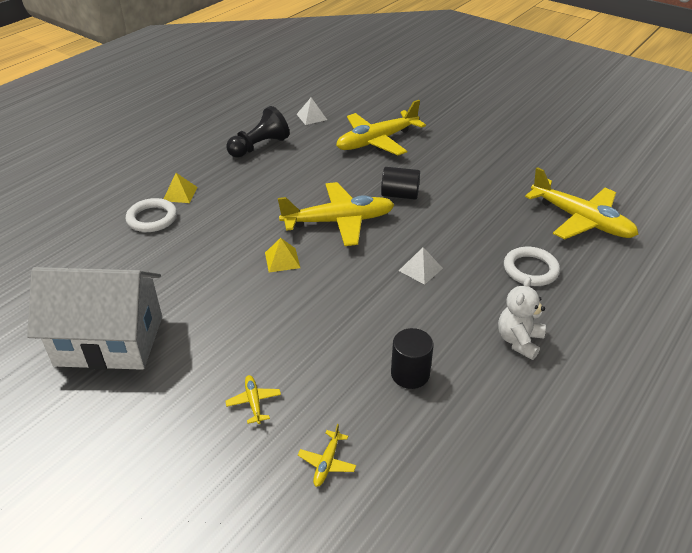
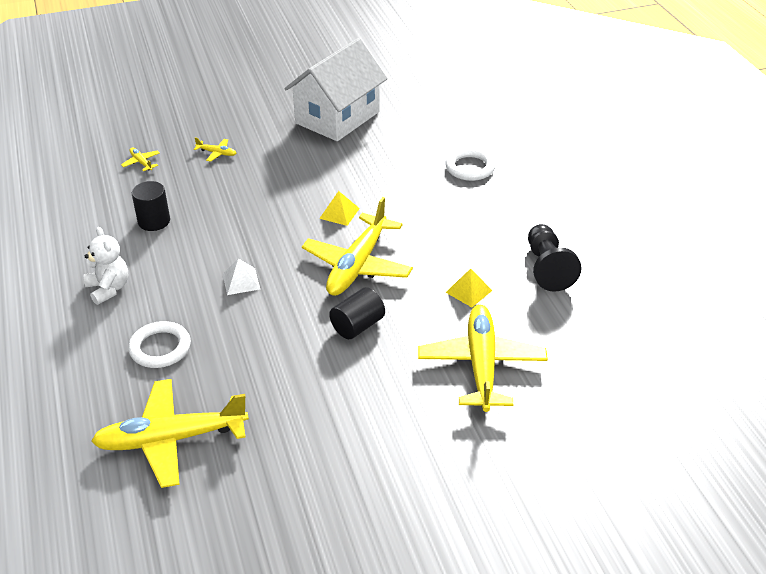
camera: 125 degrees right, 0 degrees up
yellow pyramid [164,173,198,203] -> yellow pyramid moved to [445,268,493,307]
white pyramid [297,98,327,125] -> none

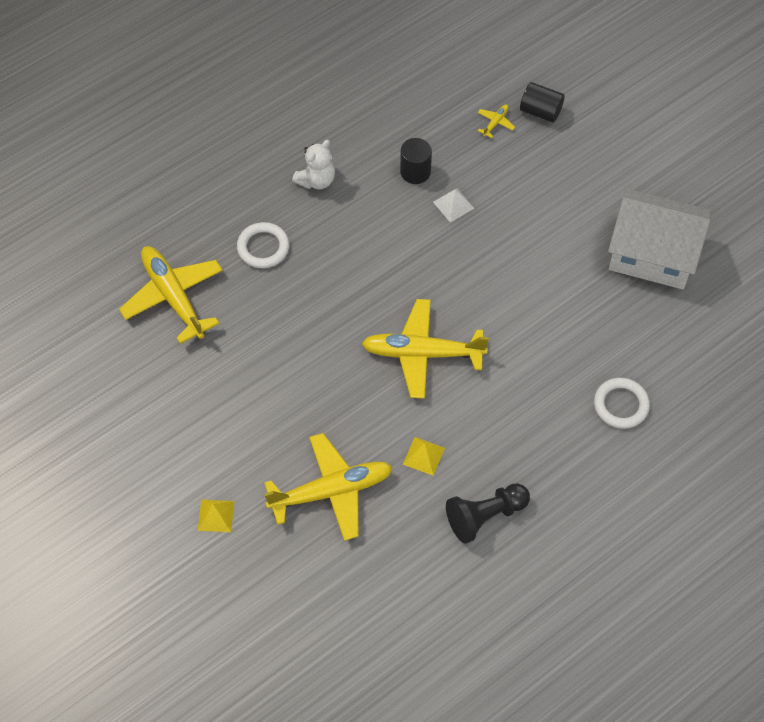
camera: 70 degrees right, 20 degrees up
yellow plane [194,137,236,162] -> none
white pyramid [223,258,260,295] -> white pyramid moved to [433,188,474,222]
yellow pyramid [319,191,360,226] -> yellow pyramid moved to [198,500,234,532]
black cylinder [329,287,385,339] -> black cylinder moved to [520,82,565,123]

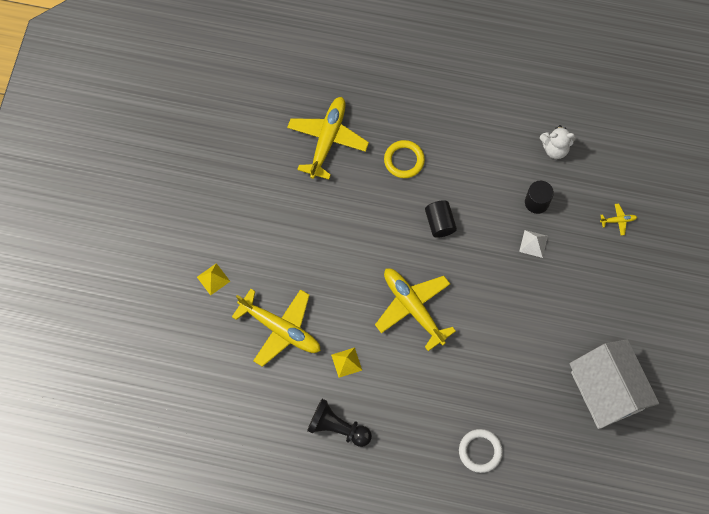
camera: 50 degrees right, 10 degrees up
white ring [237,222,289,268] -> yellow ring [384,140,425,178]
white teddy bear [292,140,335,189] -> white teddy bear moved to [540,125,575,159]
black cylinder [520,82,565,123] -> black cylinder moved to [425,200,457,238]

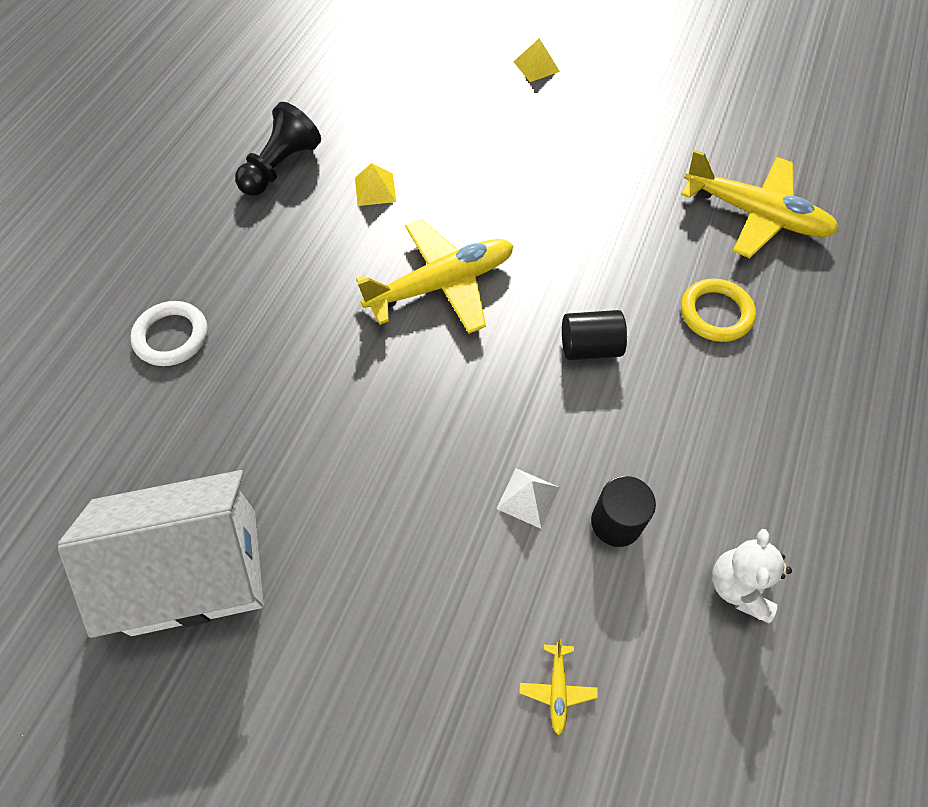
camera: 100 degrees right, 10 degrees down
yellow plane [232,289,321,367] -> none

